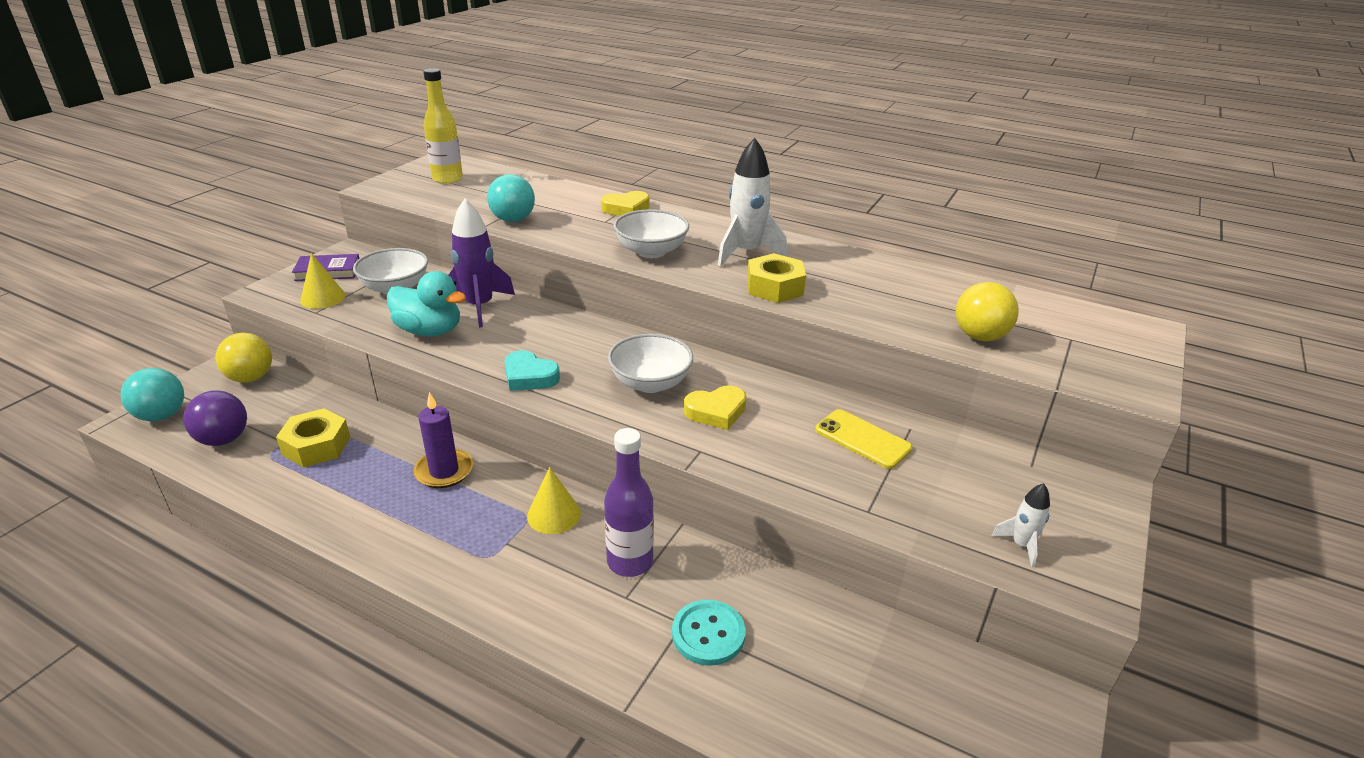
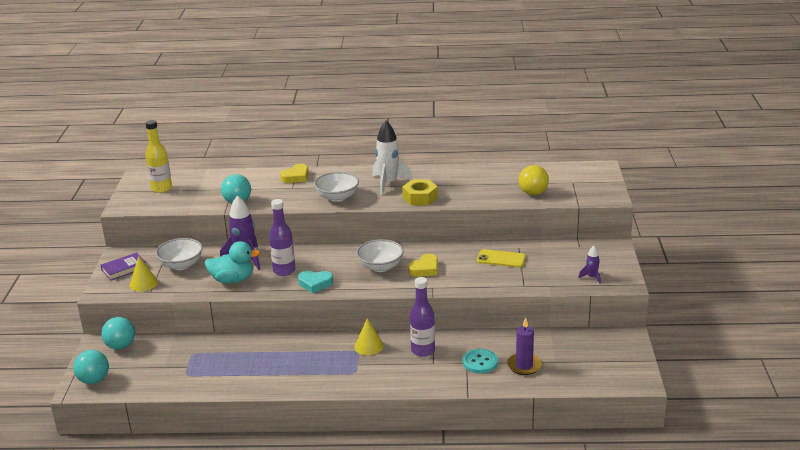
camera: 25 degrees left, 5 degrees down
purple ball [183,390,247,446] -> none
yellow ball [215,333,272,383] -> turquoise ball [101,317,135,350]
yellow nut [276,408,350,467] -> none
purple candle [413,392,473,488] -> purple candle moved to [507,317,542,375]
white rocket [991,483,1050,567] -> purple rocket [578,245,601,284]
none -> purple bottle [269,199,296,276]

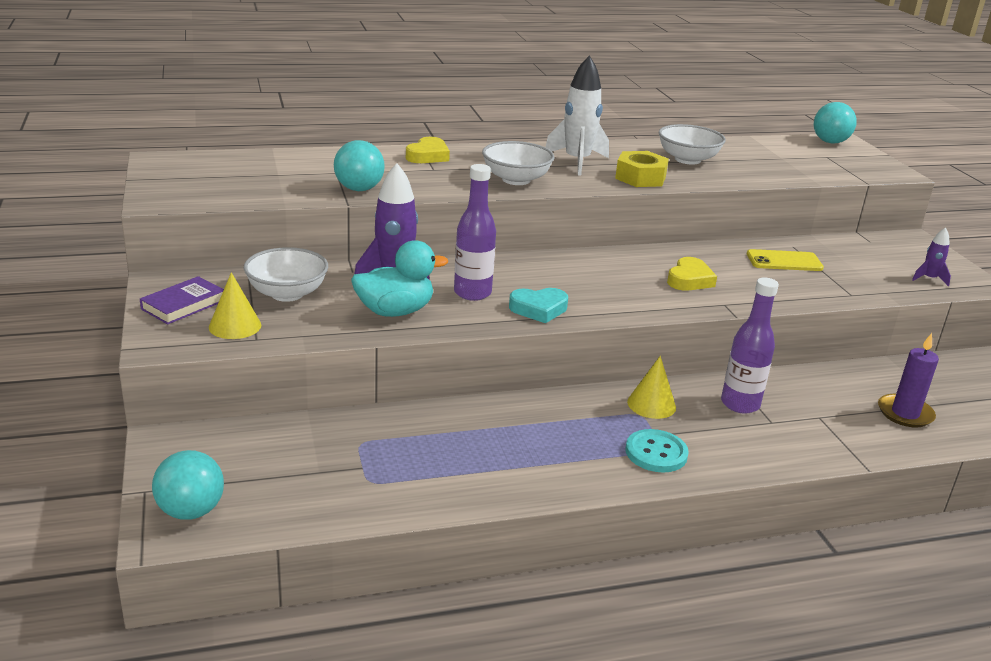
camera: 20 degrees left, 0 degrees up
turquoise ball [101,317,135,350] -> turquoise ball moved to [814,102,857,143]
yellow bottle [145,120,172,193] -> none
white bowl [356,239,404,272] -> white bowl moved to [659,124,726,165]
turquoise button [462,349,498,374] -> turquoise button moved to [625,429,689,473]
yellow ball [518,165,549,195] -> none

